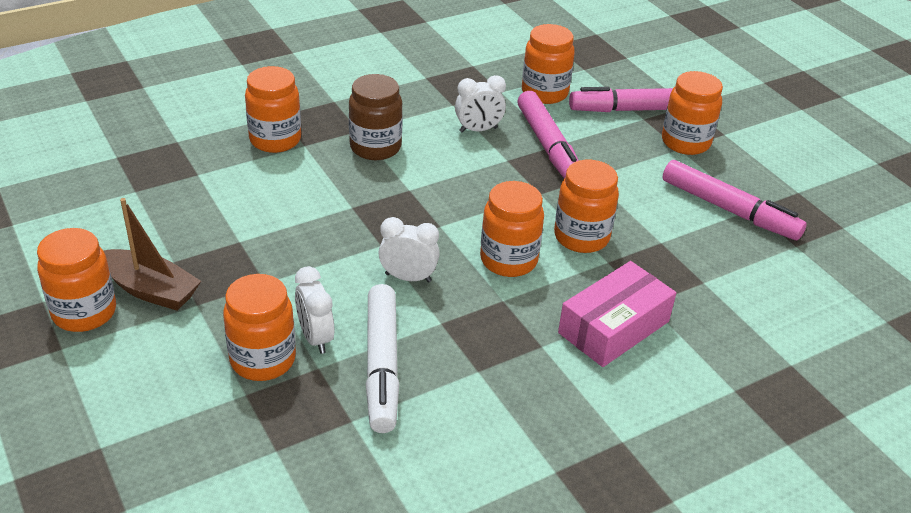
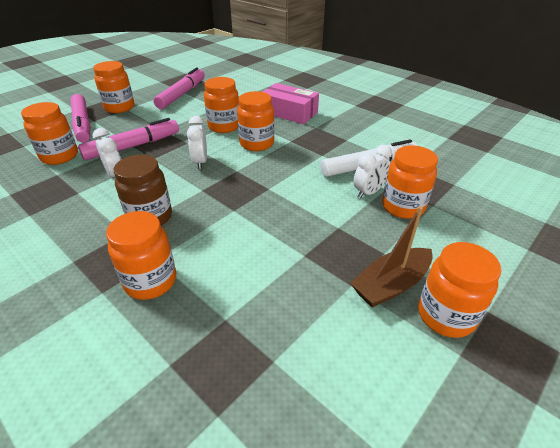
camera: 105 degrees left, 0 degrees up
brown boat [103,198,201,311] -> brown boat turned 135 degrees counterclockwise [350,206,433,307]
white clock [378,217,440,283] -> white clock moved to [187,116,207,169]

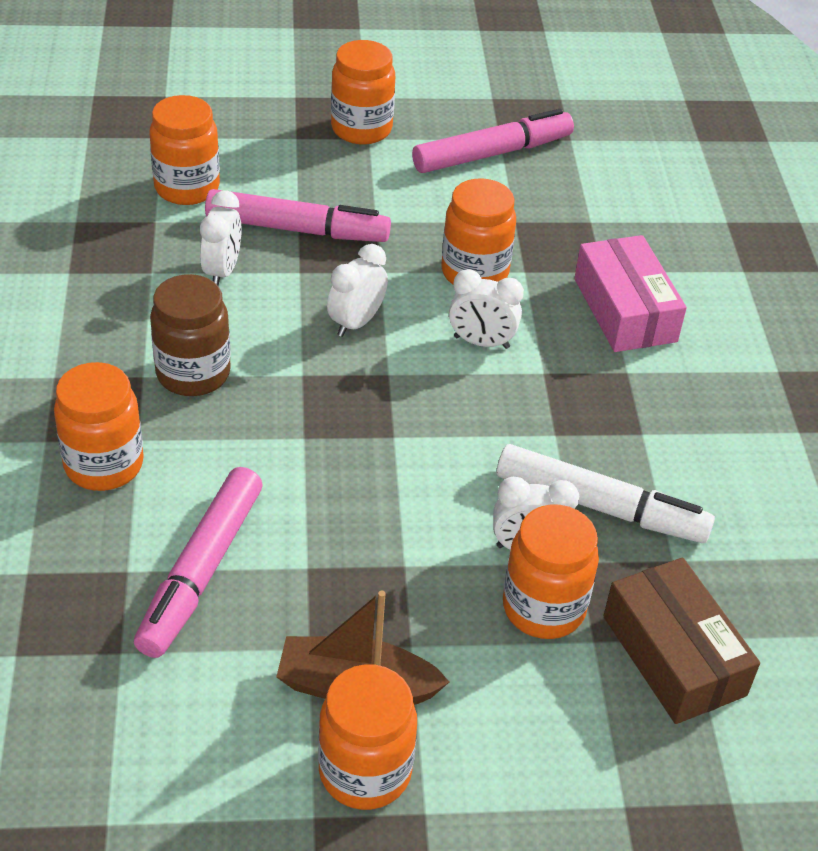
camera: 40 degrees right, 5 degrees up
pink marker [70,94,91,143] -> pink marker moved to [134,467,262,658]
orange jar [237,91,274,151] -> white clock [449,269,524,349]
none -> brown box [604,558,760,724]

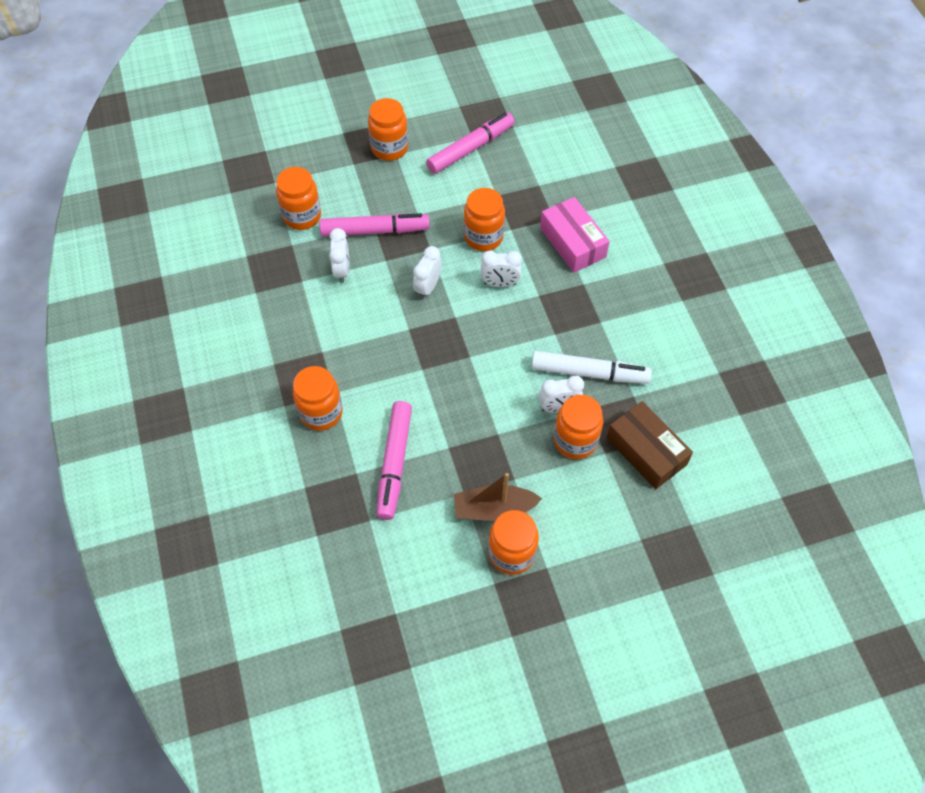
camera: 10 degrees left, 15 degrees up
brown jar [150,274,231,396] -> none

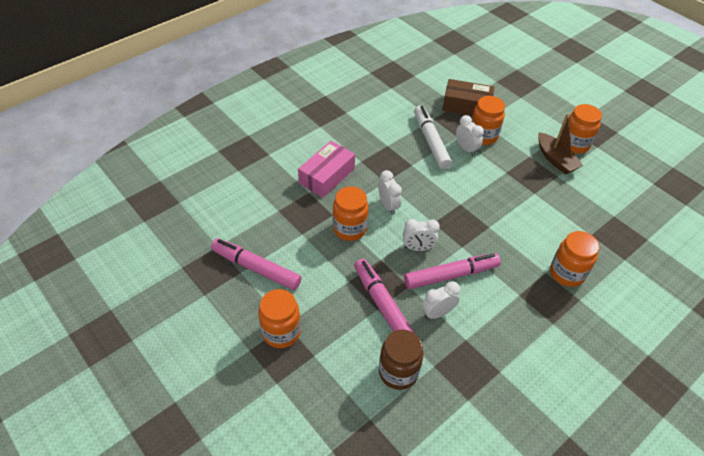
camera: 115 degrees left, 10 degrees down
orange jar [276,167,321,230] -> brown jar [379,329,423,390]
pink marker [376,401,412,520] -> pink marker moved to [404,253,501,289]
brown box [606,401,693,489] -> brown box turned 75 degrees clockwise [442,79,495,116]

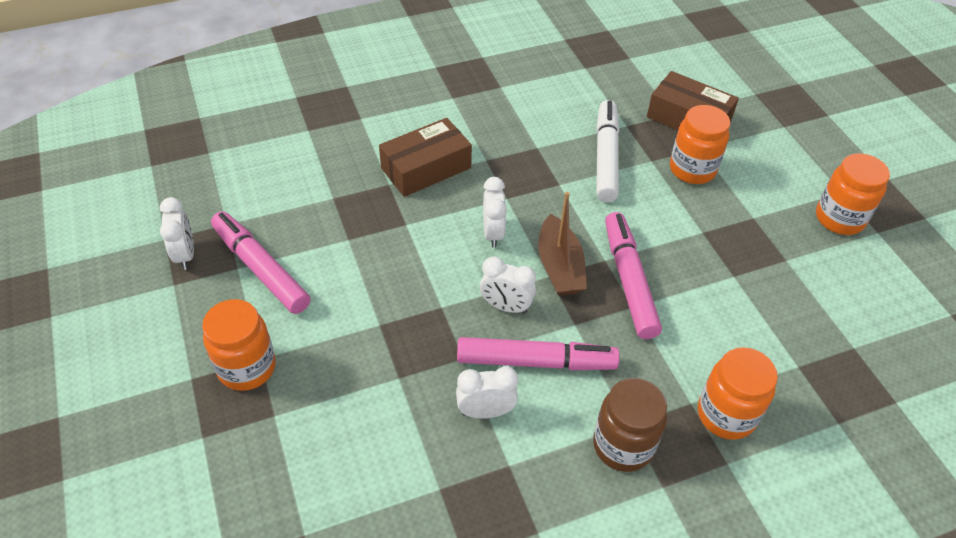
camera: 20 degrees right, 0 degrees up
pink box [298,141,355,198] -> brown box [379,118,472,197]
orange jar [333,187,369,241] -> none
pink marker [354,259,414,333] -> pink marker moved to [605,212,662,339]
brown jar [379,329,423,390] -> brown jar moved to [593,378,667,472]
white clock [456,115,484,156] -> white clock moved to [160,197,194,270]
brown boat [538,113,583,175] -> brown boat moved to [538,192,587,296]

